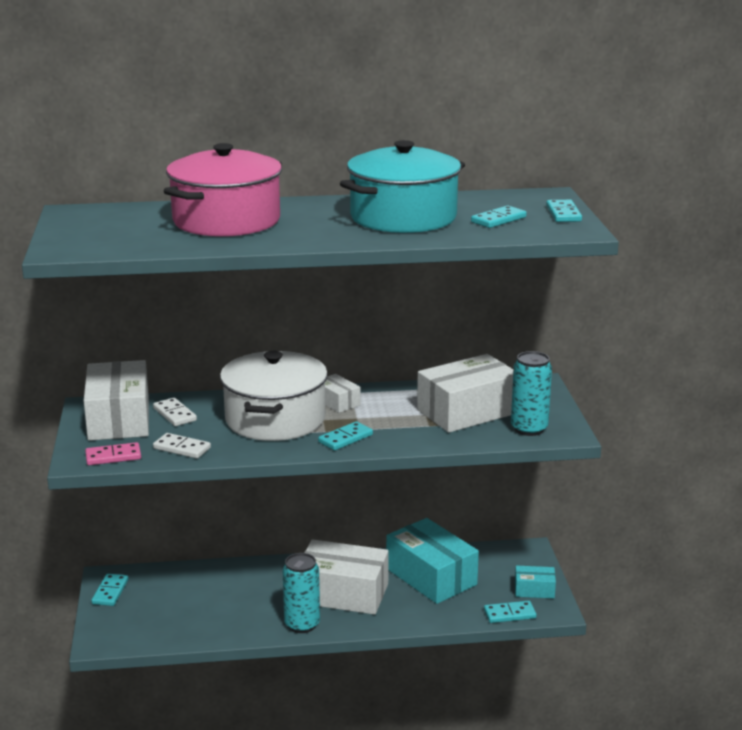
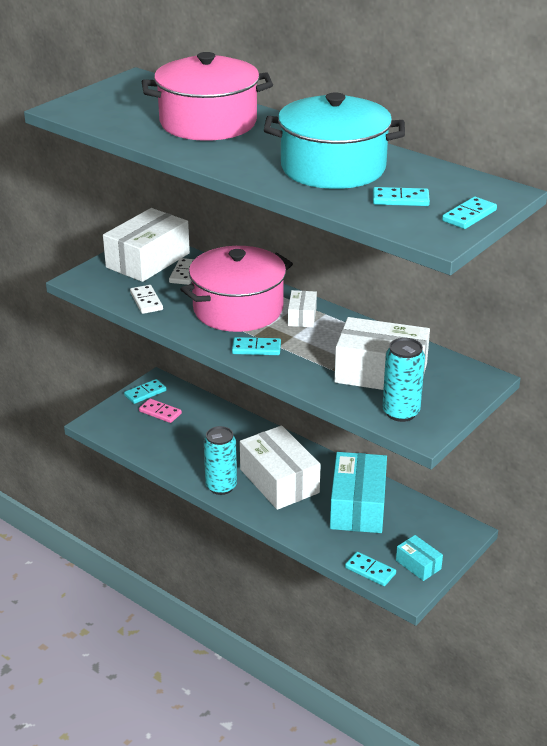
camera: 45 degrees right, 10 degrees up
pink domino [85,442,141,465] -> pink domino moved to [139,398,182,423]
white pot [220,351,328,441] -> pink pot [180,246,293,332]

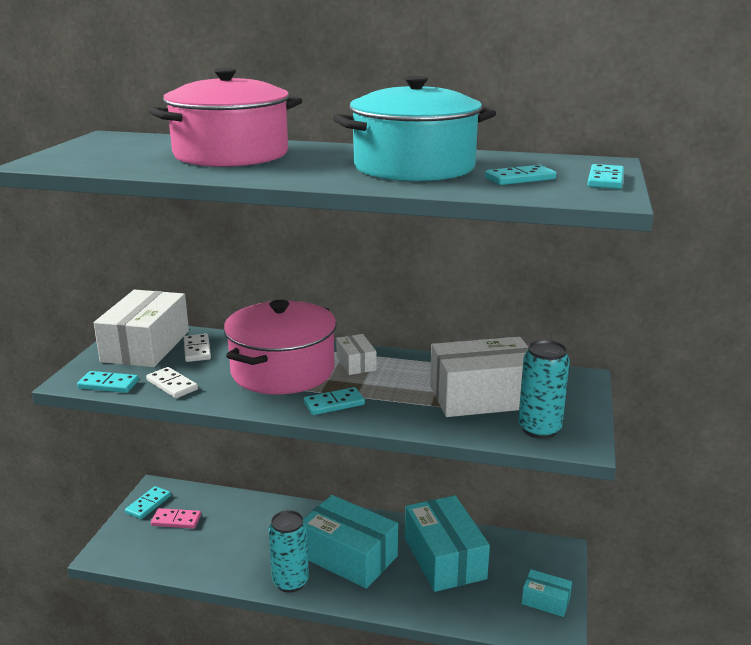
camera: 25 degrees left, 10 degrees down
white box [240,425,321,510] -> turquoise box [303,495,398,589]
turquoise domino [345,552,396,586] -> turquoise domino moved to [77,371,139,393]

